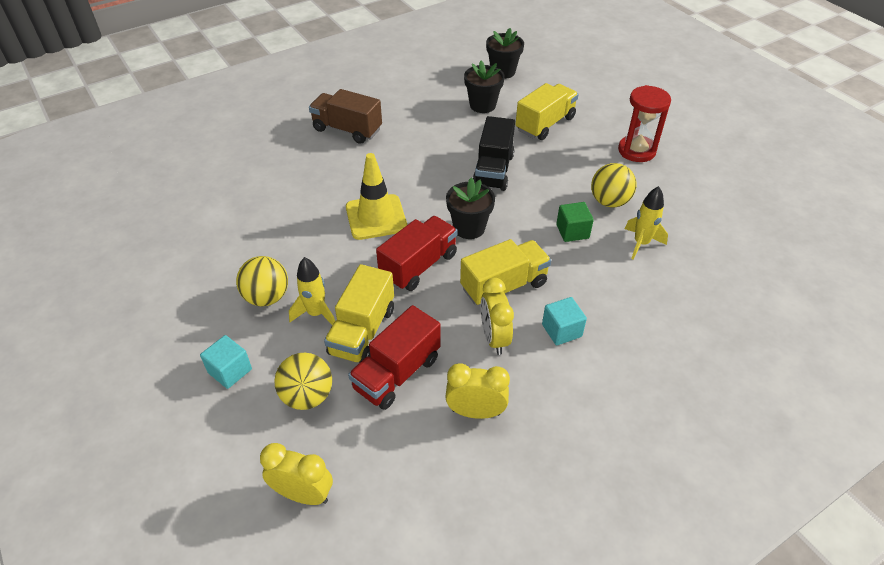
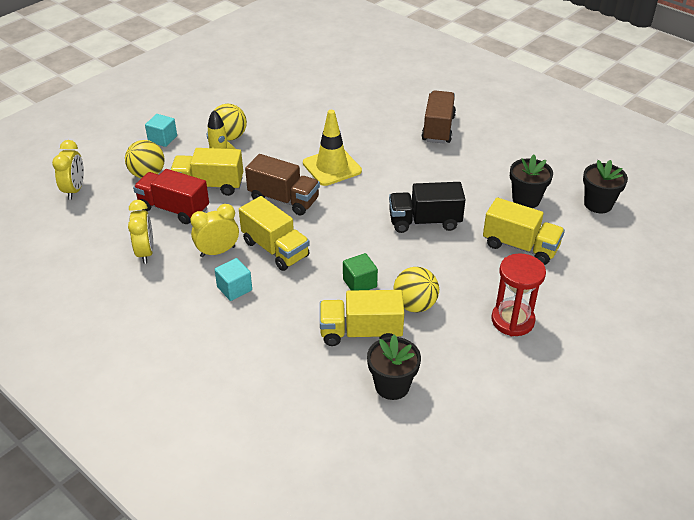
camera: 75 degrees right, 5 degrees down
red truck [376,216,458,291] -> brown truck [245,154,320,216]
black flower pot [446,177,495,239] -> black flower pot moved to [367,334,421,400]
yellow rocket [625,186,668,260] -> yellow truck [320,290,404,346]

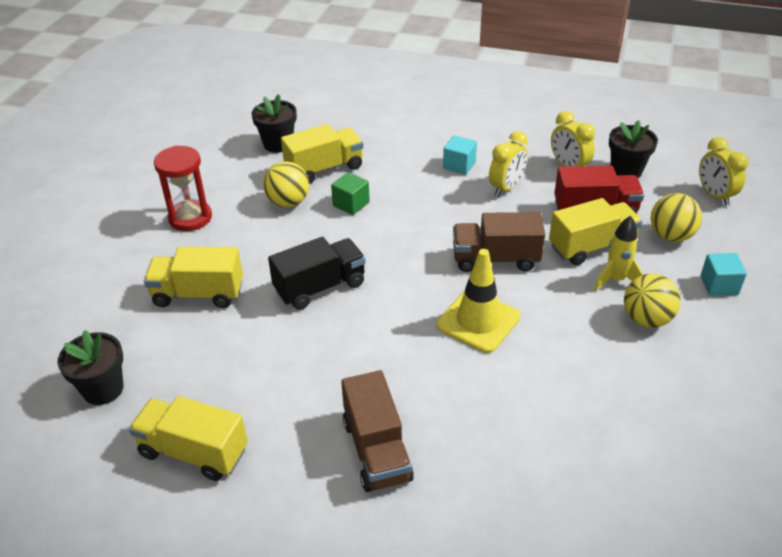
camera: 155 degrees right, 0 degrees up
yellow truck [239,196,310,271] -> yellow truck moved to [129,396,248,481]
black flower pot [510,155,553,208] -> black flower pot moved to [609,120,658,178]

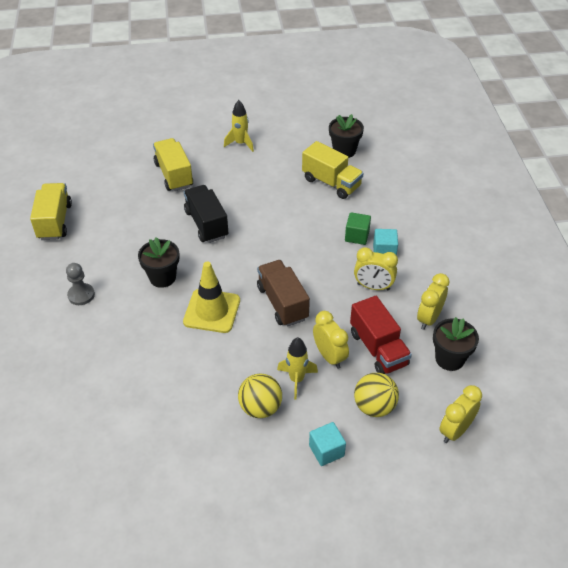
camera: 65 degrees right, 5 degrees up
black flower pot [57,330,123,405] -> black flower pot moved to [138,237,180,288]
red hourglass [154,146,212,231] -> yellow rocket [224,100,254,152]
yellow ball [263,161,309,207] -> none
black truck [268,237,366,310] -> black truck turned 150 degrees counterclockwise [184,185,228,243]
green cube [331,172,370,215] -> green cube moved to [345,212,371,245]
brown truck [341,370,414,492] -> grey pawn [66,263,95,305]
yellow truck [549,198,642,265] -> yellow clock [313,311,349,369]

